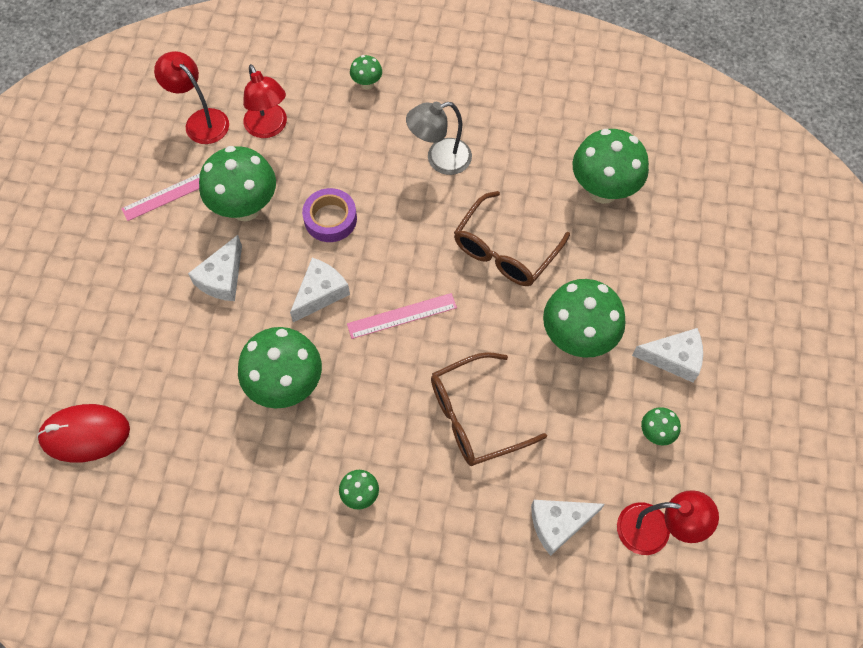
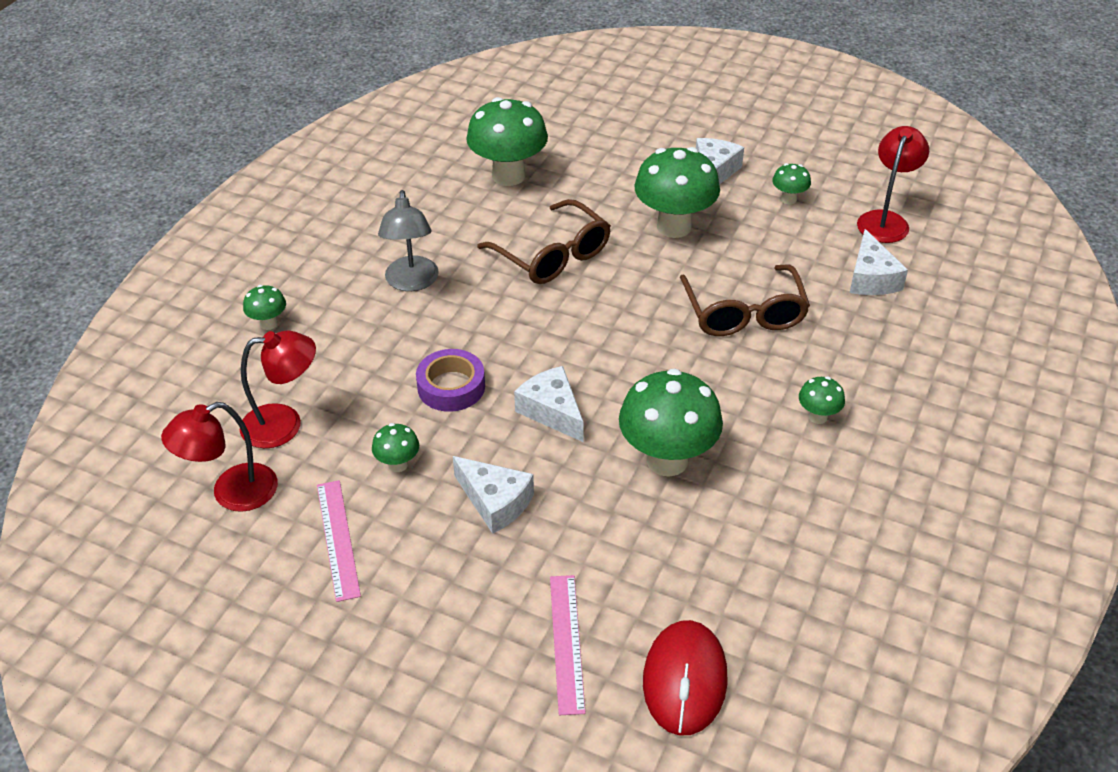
camera: 75 degrees left, 20 degrees down
green mushroom [199,146,276,221] -> green mushroom [372,423,419,472], size x0.47
pink ruler [347,293,457,339] -> pink ruler moved to [550,575,586,715]

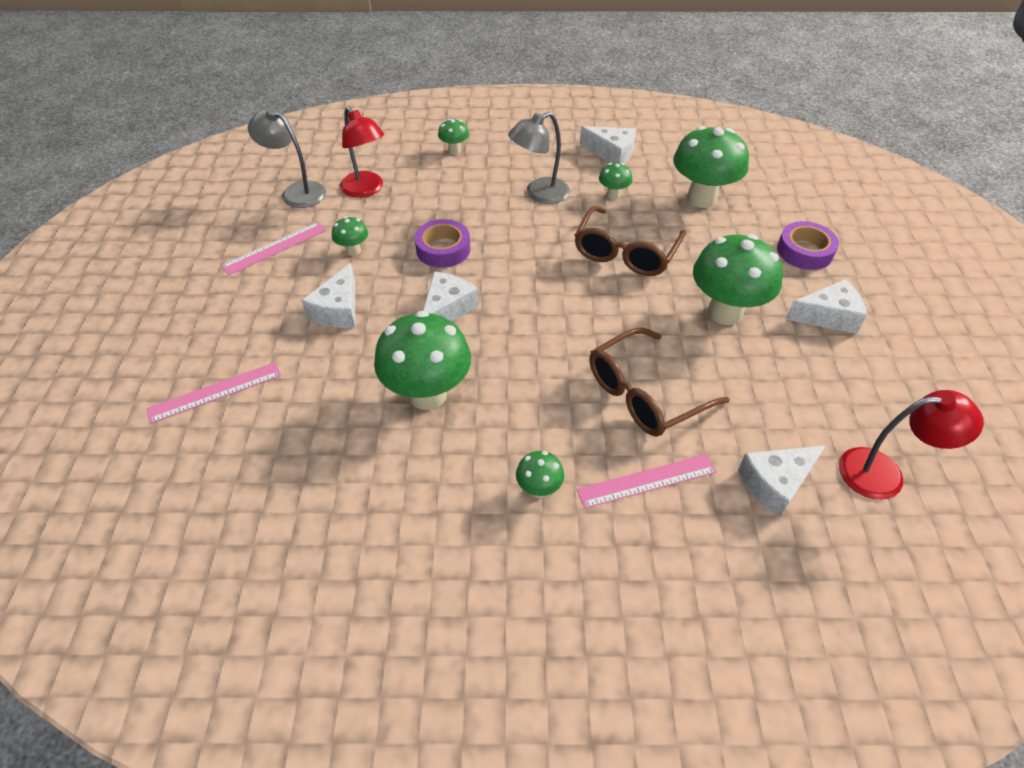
camera: 65 degrees right, 5 degrees up
red lamp [161,402,278,512] -> grey lamp [248,107,326,208]
red mouse [643,620,728,736] -> none
green mushroom [772,163,811,204] -> green mushroom moved to [599,163,632,200]
none -> pink ruler [577,454,716,509]
none -> white cheese [580,126,636,164]
none -> purple tape [777,221,839,270]

